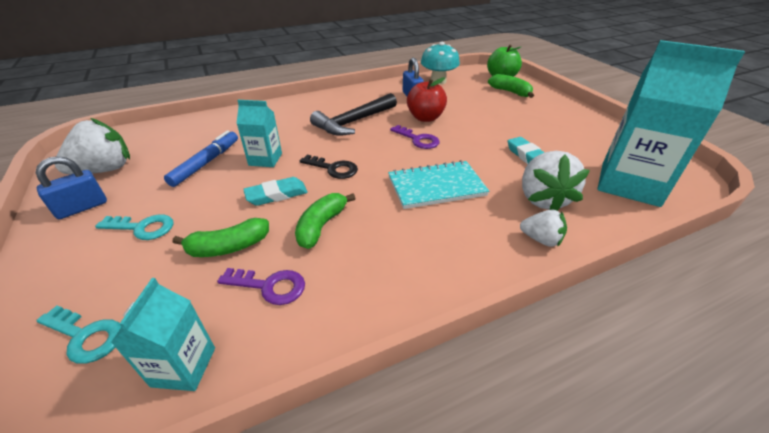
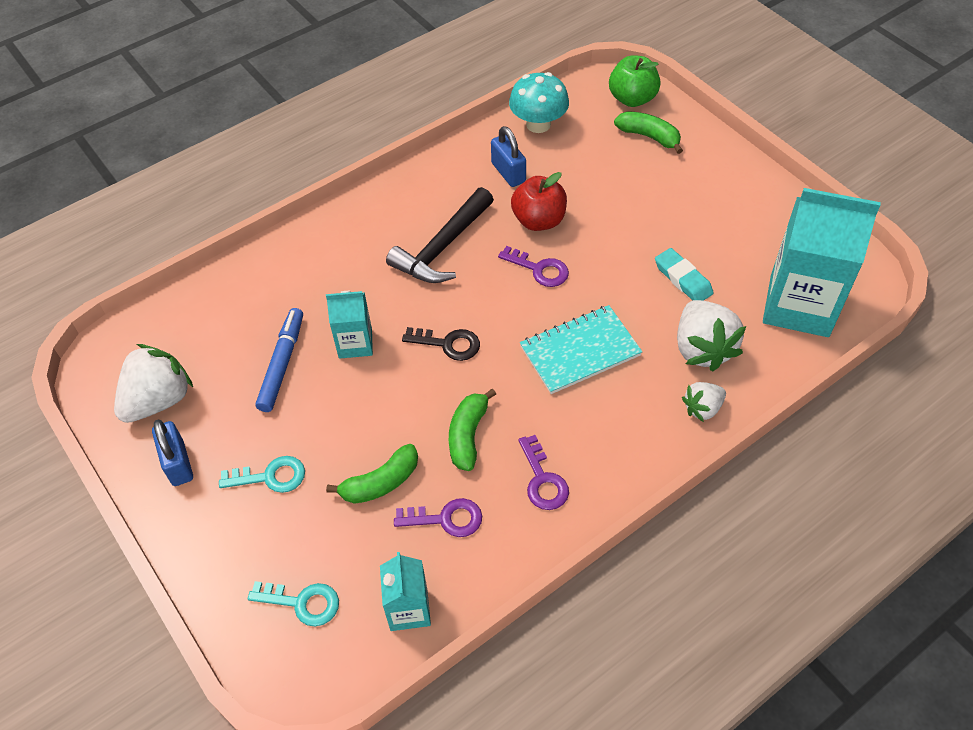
camera: 10 degrees left, 15 degrees up
blue padlock [36,156,107,219] -> blue padlock turned 60 degrees counterclockwise [152,420,193,486]
turquoise eraser [243,177,308,206] -> none
white strawberry [520,210,567,247] -> white strawberry turned 135 degrees clockwise [682,382,726,422]
none -> purple key [518,435,569,510]

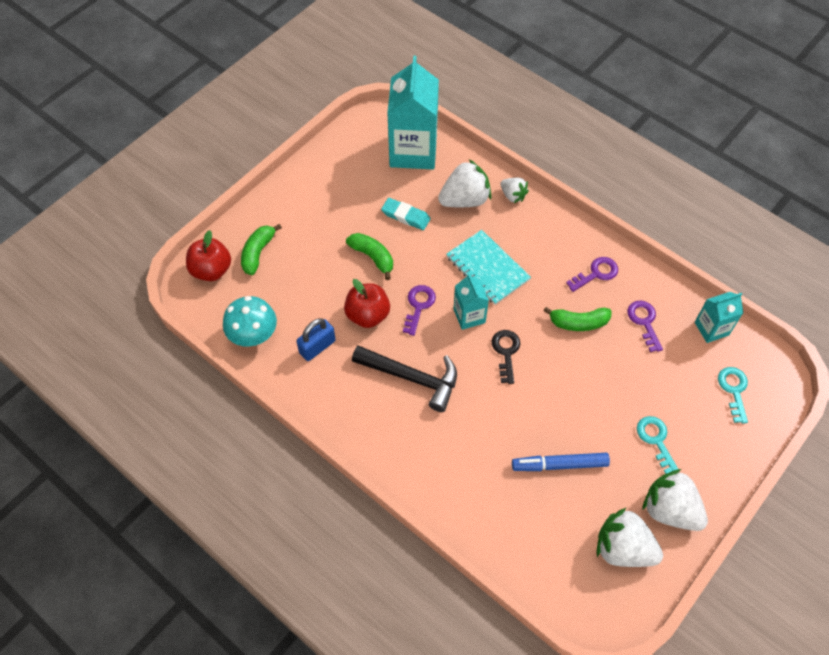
camera: 105 degrees left, 5 degrees up
blue padlock [152,420,193,486] -> white strawberry [642,469,708,531]
turquoise carton [326,291,373,359] -> turquoise carton moved to [454,273,489,330]
green banana [326,444,418,504] -> green banana moved to [346,233,393,280]
green apple [609,55,660,107] -> red apple [186,230,231,281]
turquoise eraser [655,248,714,301] -> turquoise eraser turned 75 degrees clockwise [381,198,431,230]

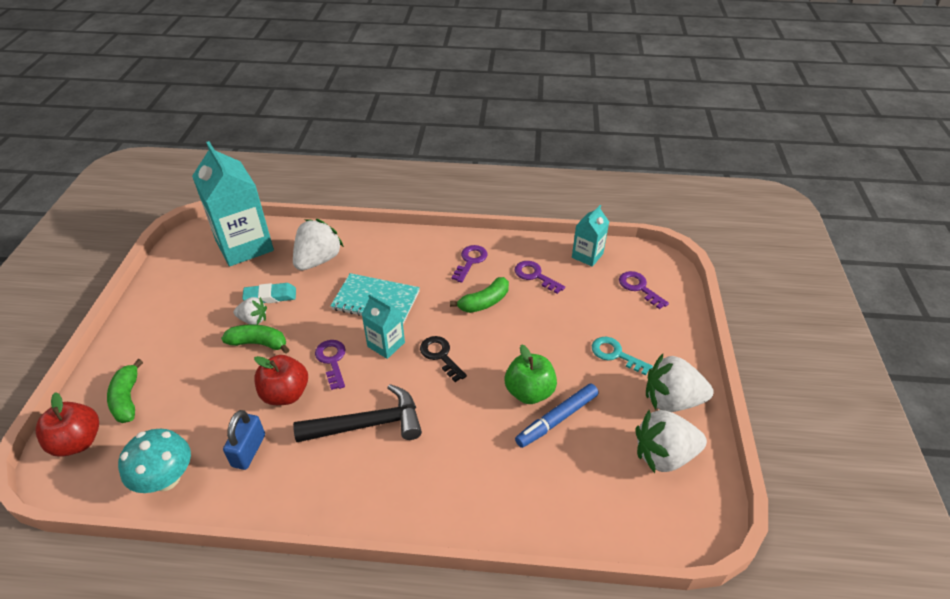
camera: 35 degrees left, 15 degrees down
white strawberry [500,178,529,203] -> white strawberry moved to [234,297,267,325]
turquoise key [718,367,748,424] -> purple key [619,271,669,309]
none -> green apple [505,344,557,404]

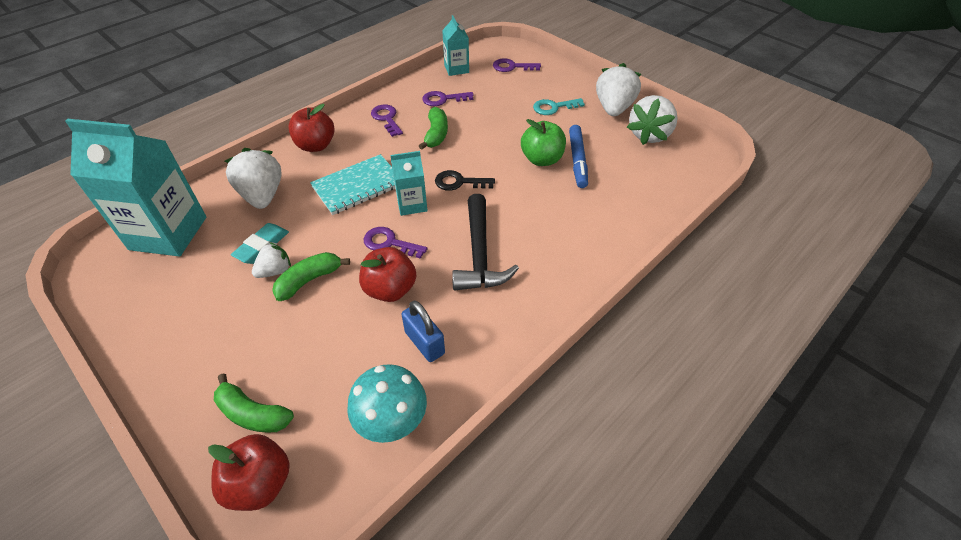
camera: 50 degrees left, 5 degrees up
black hammer [293,384,422,442] -> black hammer turned 150 degrees clockwise [452,194,519,291]
white strawberry [646,354,714,412] -> white strawberry turned 150 degrees clockwise [596,63,642,116]
none -> red apple [288,104,335,152]

